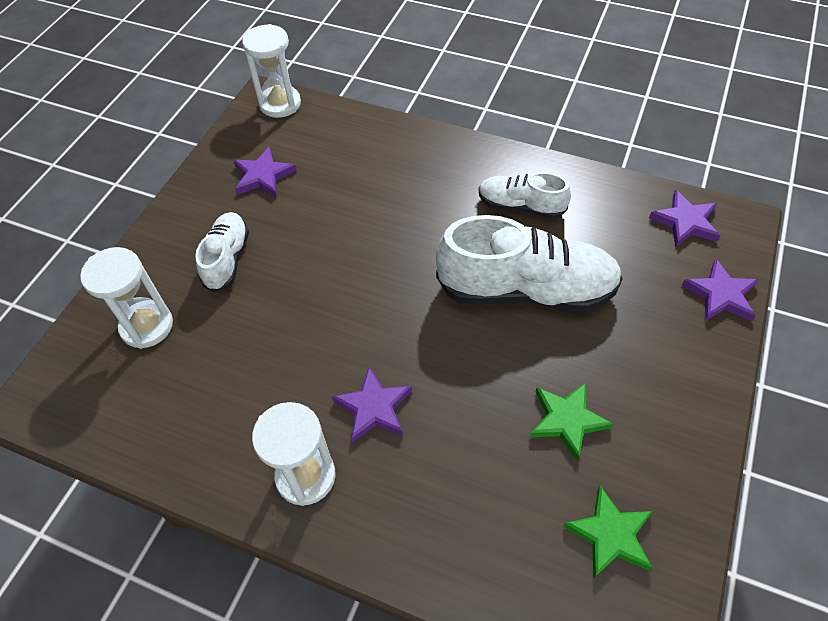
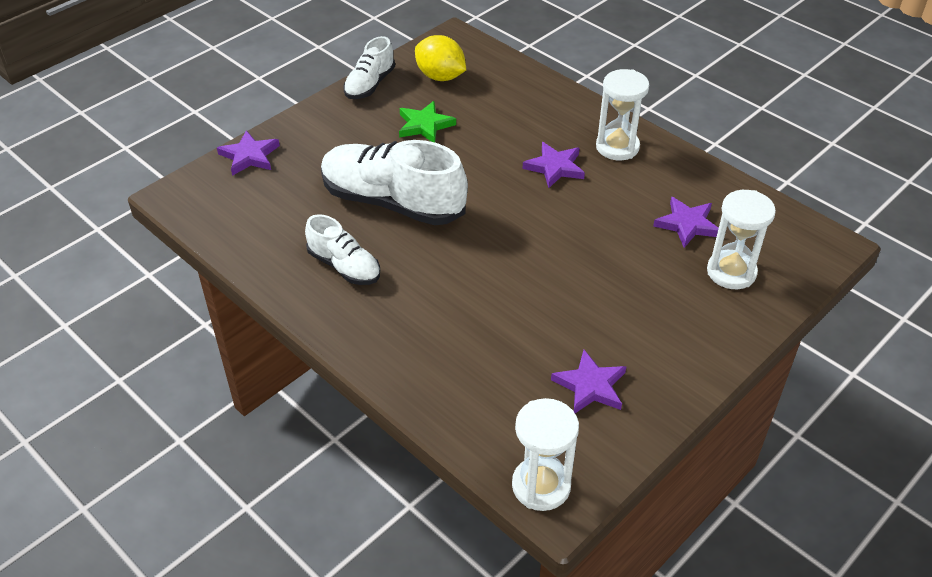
camera: 160 degrees left, 10 degrees down
white shoe [195,212,249,293] -> white shoe moved to [343,36,395,99]
green star [563,486,653,579] -> yellow lemon [415,35,466,81]
purple star [649,190,720,247] -> purple star moved to [653,197,719,248]

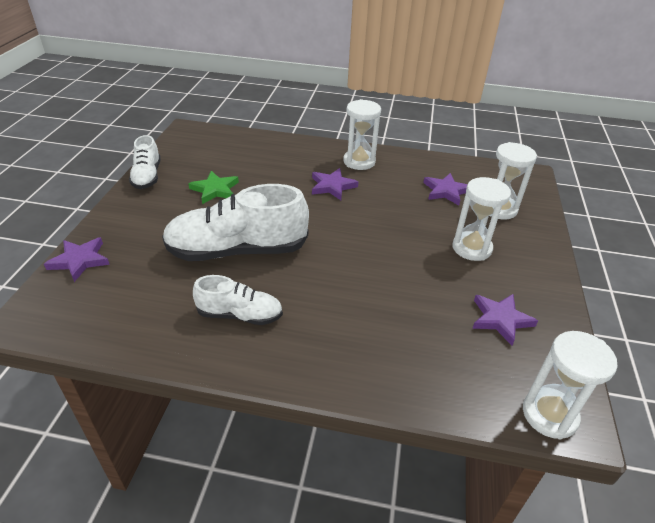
camera: 35 degrees left, 5 degrees down
yellow lemon [415,35,466,81] -> none
none -> white hourglass [452,177,511,261]

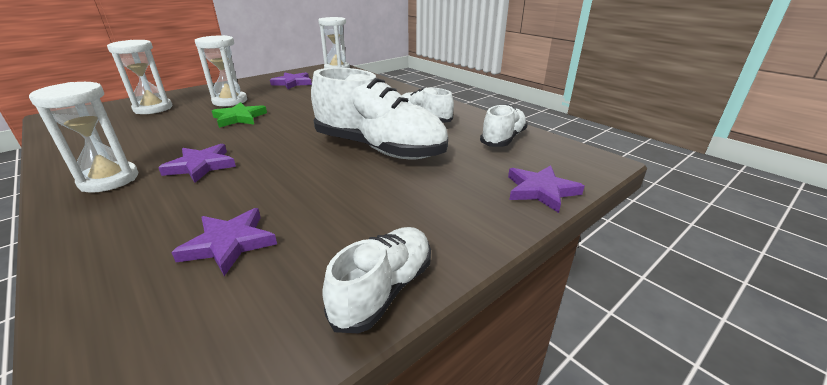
camera: 140 degrees left, 10 degrees down
green star [188,171,239,204] -> green star moved to [212,102,267,128]
purple star [423,173,467,206] -> purple star moved to [171,208,277,276]
none -> white shoe [480,104,528,147]

